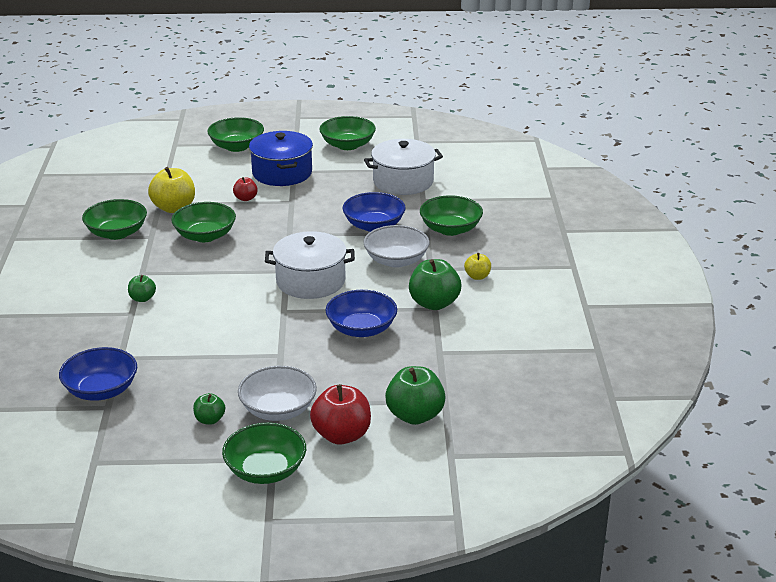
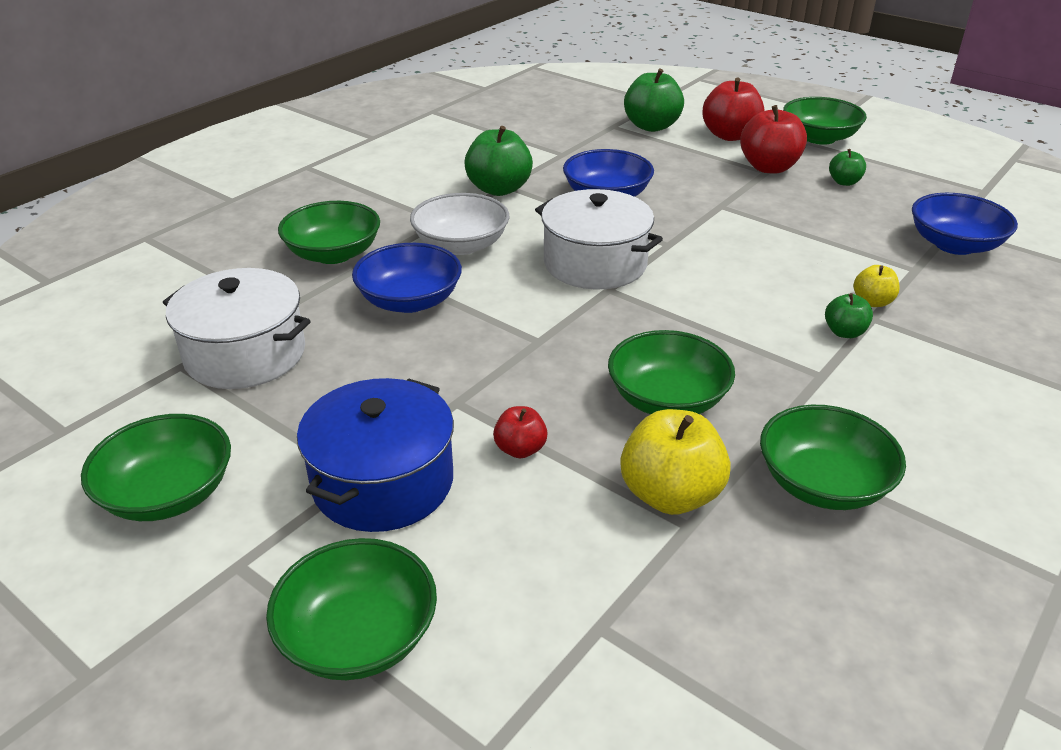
camera: 140 degrees left, 5 degrees up
white bowl [238,366,317,421] -> red apple [740,105,807,174]
yellow apple [464,253,491,280] -> yellow apple moved to [853,265,900,307]

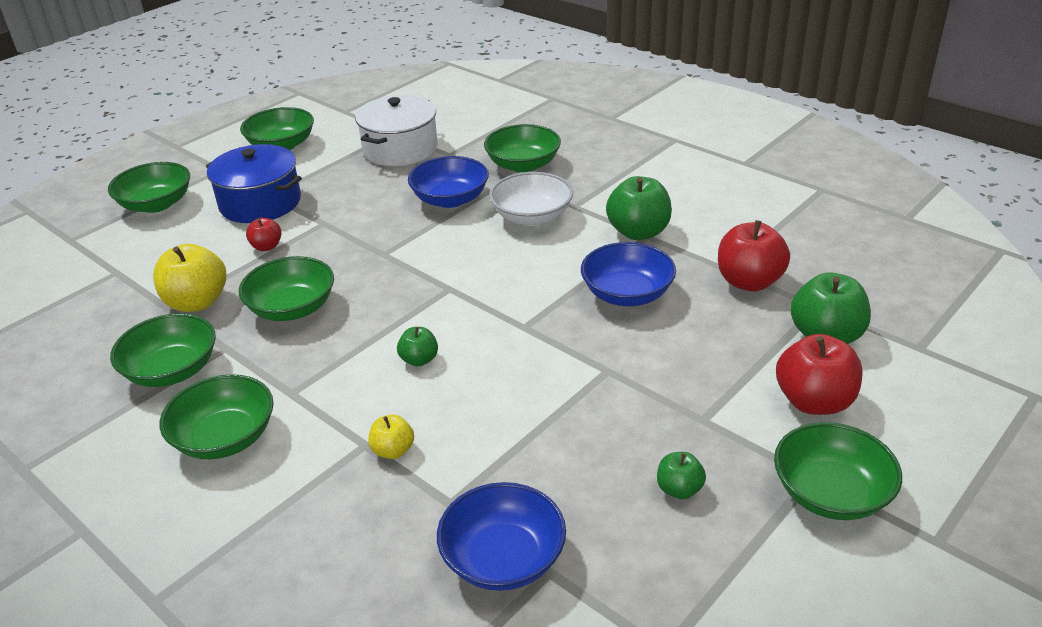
camera: 95 degrees right, 0 degrees up
white pot [535,189,663,289] -> none
red apple [740,105,807,174] -> red apple moved to [718,220,790,291]
green apple [825,293,873,338] -> green apple moved to [397,327,438,366]
none -> green bowl [160,374,273,459]

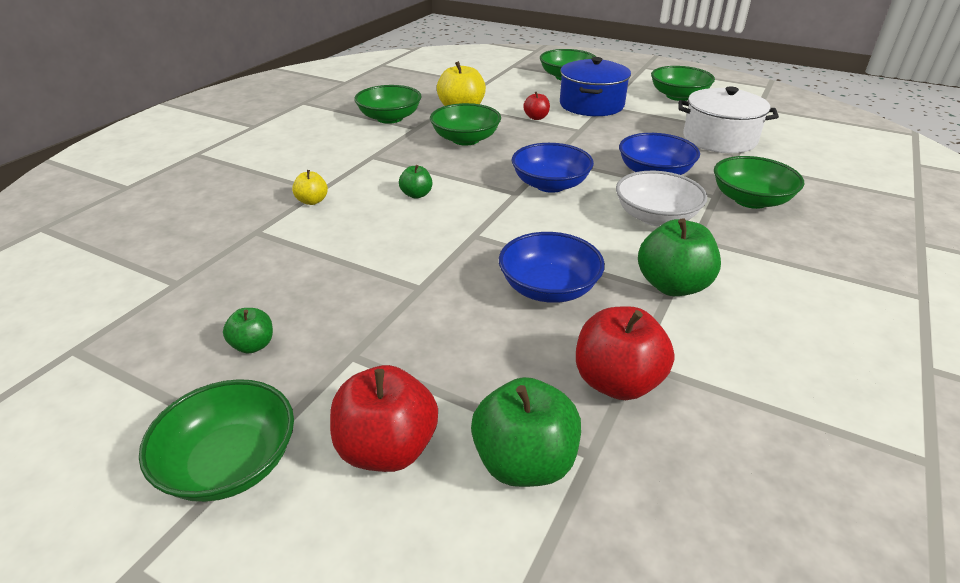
camera: 75 degrees right, 0 degrees up
green bowl [160,374,273,459] -> none
blue bowl [437,482,566,591] -> blue bowl moved to [512,143,594,193]

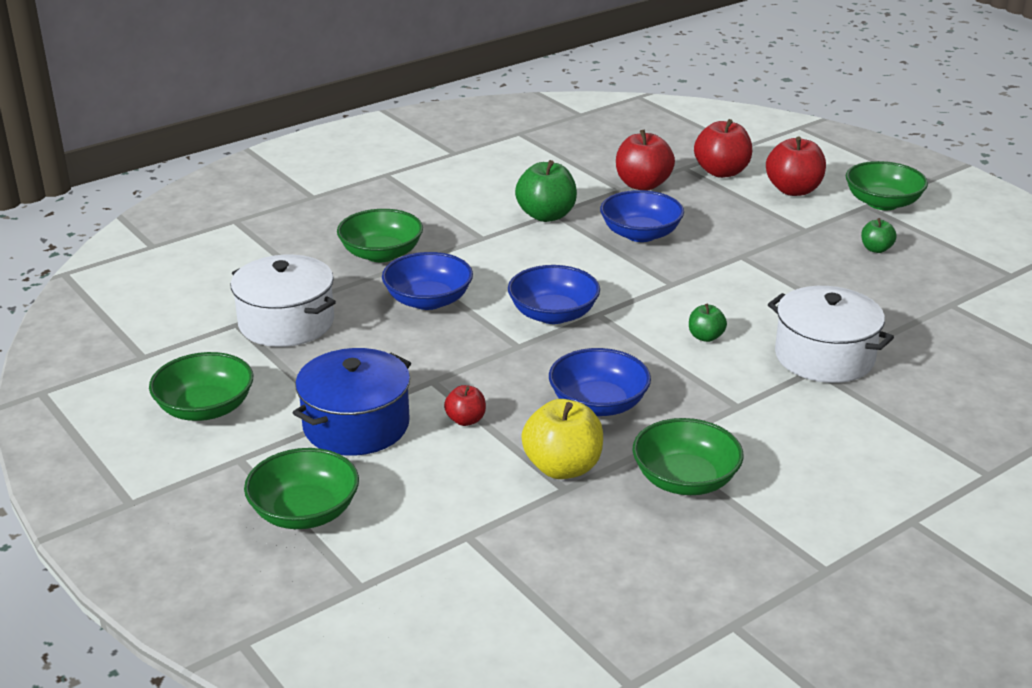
camera: 155 degrees left, 5 degrees down
yellow apple [292,170,328,205] -> white pot [768,286,894,383]
green bowl [430,103,501,146] -> blue bowl [549,348,651,416]
green apple [471,377,581,487] -> red apple [694,119,752,178]
white bowl [616,171,708,226] -> none

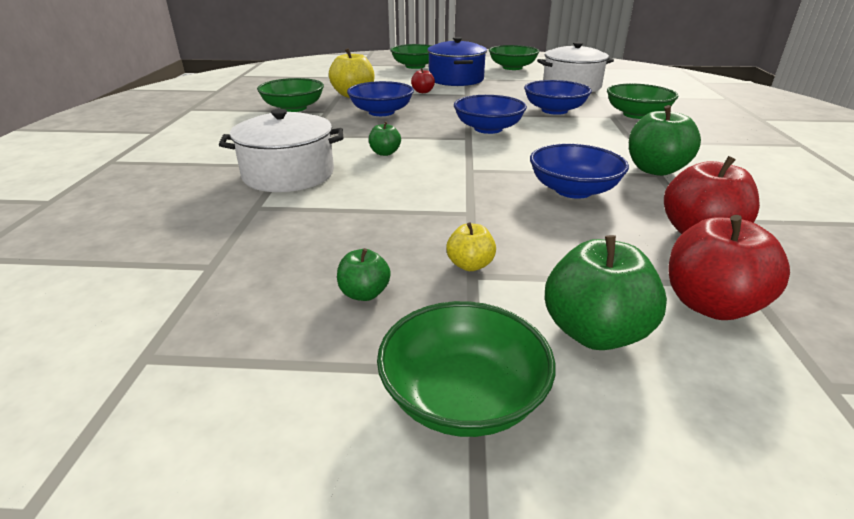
camera: 130 degrees right, 0 degrees up
red apple [766,137,826,196] -> green apple [545,235,667,350]
none -> yellow apple [446,223,496,271]

